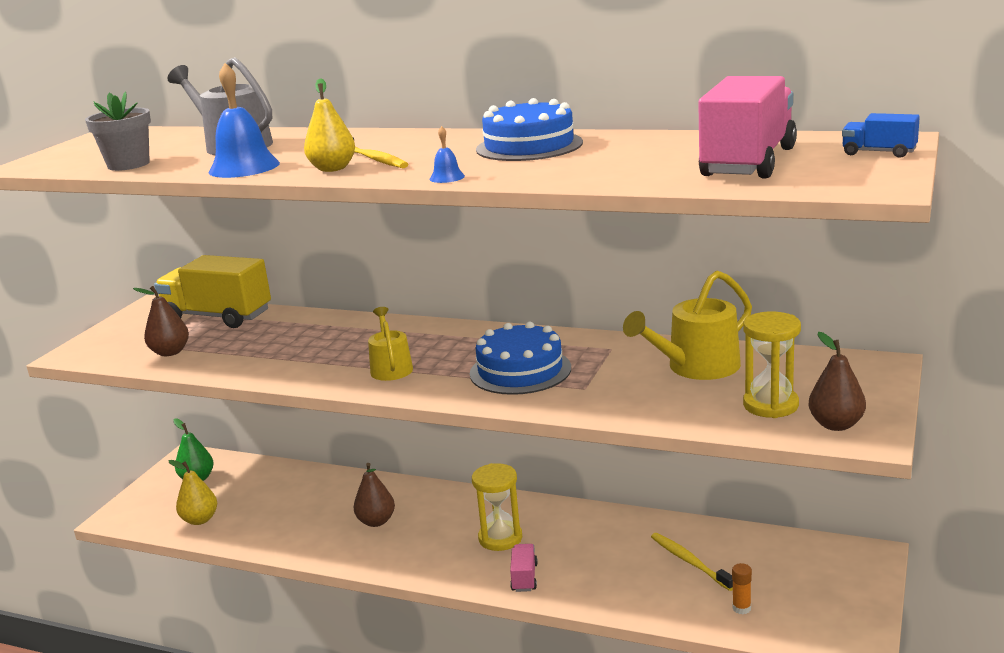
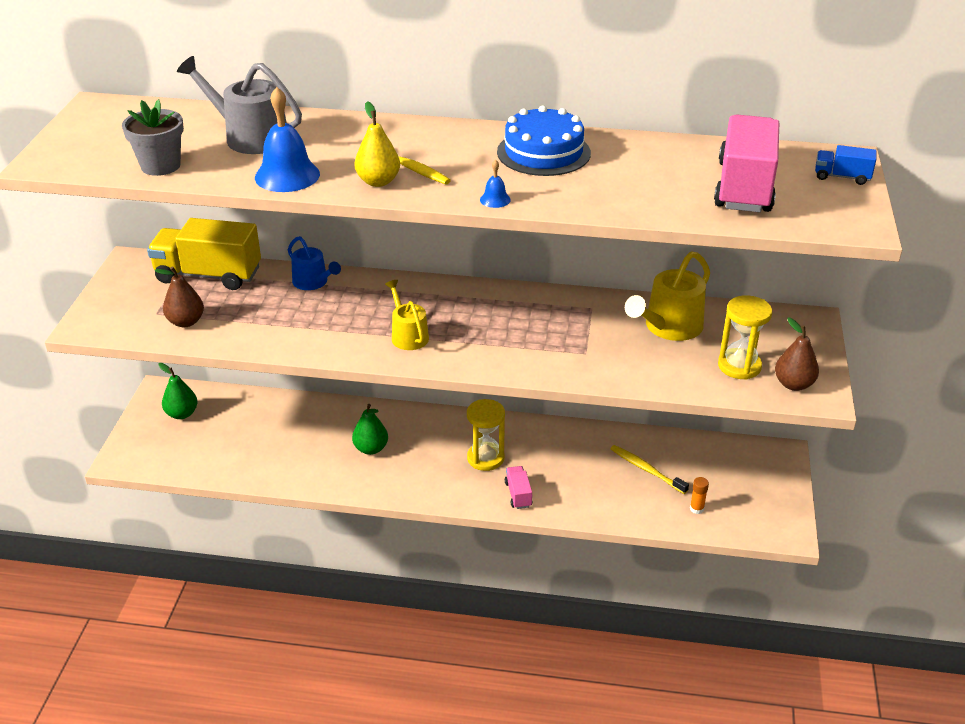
camera: 15 degrees left, 15 degrees up
yellow pear [169,460,217,525] -> none
brown pear [353,463,395,527] -> green pear [352,404,388,455]
blue cake [470,322,571,395] -> none
none -> blue watering can [288,236,341,290]

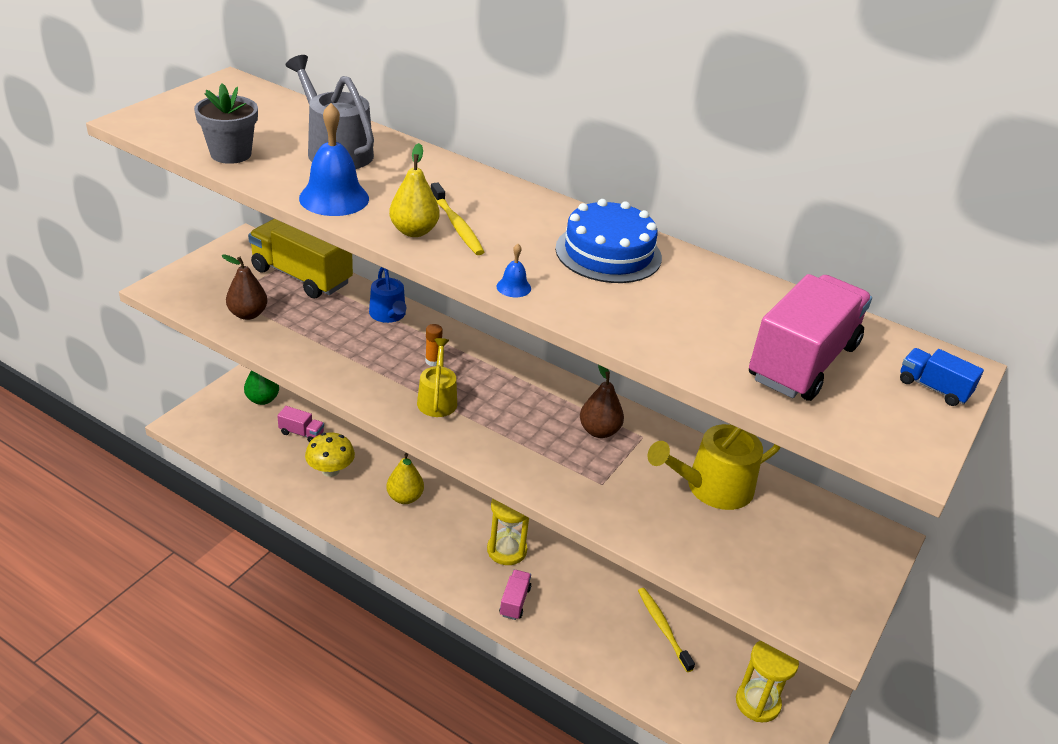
camera: 20 degrees right, 0 degrees up
green pear [352,404,388,455] -> yellow pear [386,453,424,504]
orange glue stick [690,477,709,514] -> orange glue stick moved to [425,324,443,366]
yellow hourglass [718,295,772,380] -> yellow hourglass moved to [736,641,799,722]
brown pear [775,318,819,391] -> brown pear moved to [580,365,624,438]
none -> pink truck [277,406,324,442]
none -> yellow mushroom [305,432,355,477]

